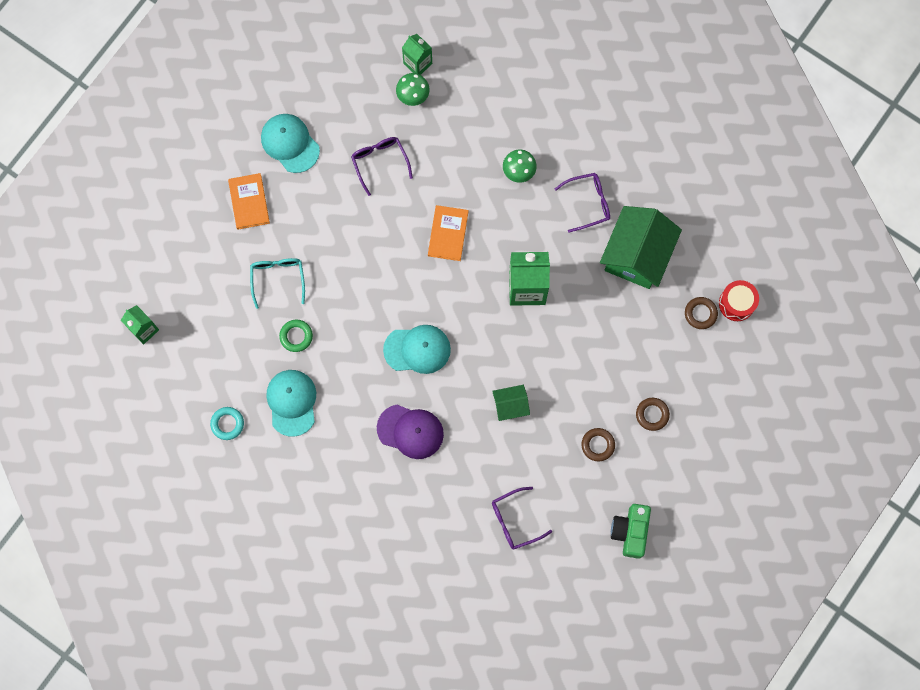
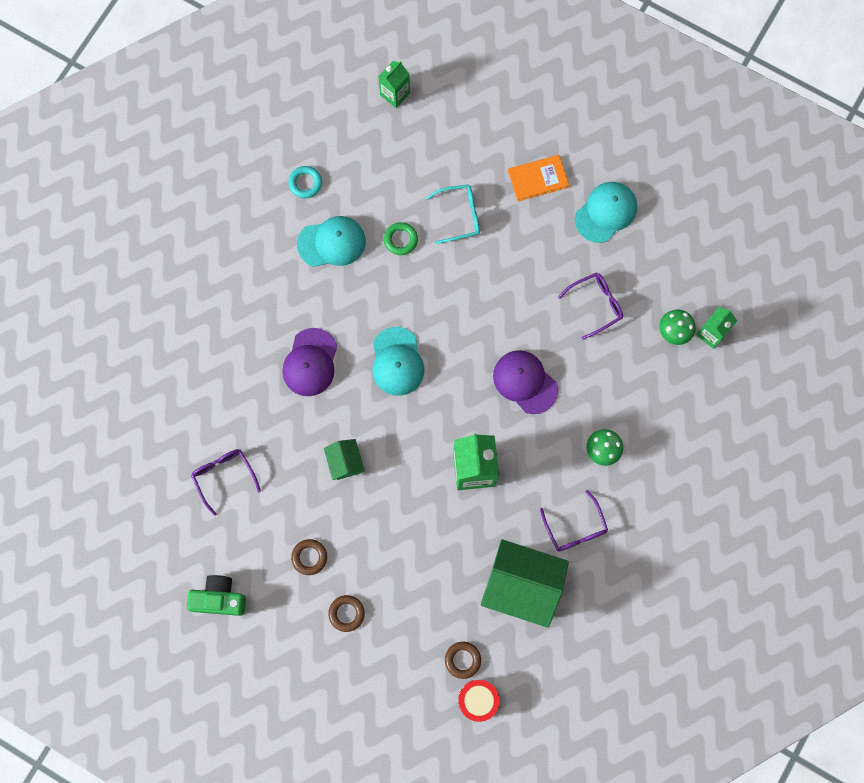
camera: 85 degrees right, 0 degrees up
orange book [428,205,469,261] -> purple cap [493,350,558,414]

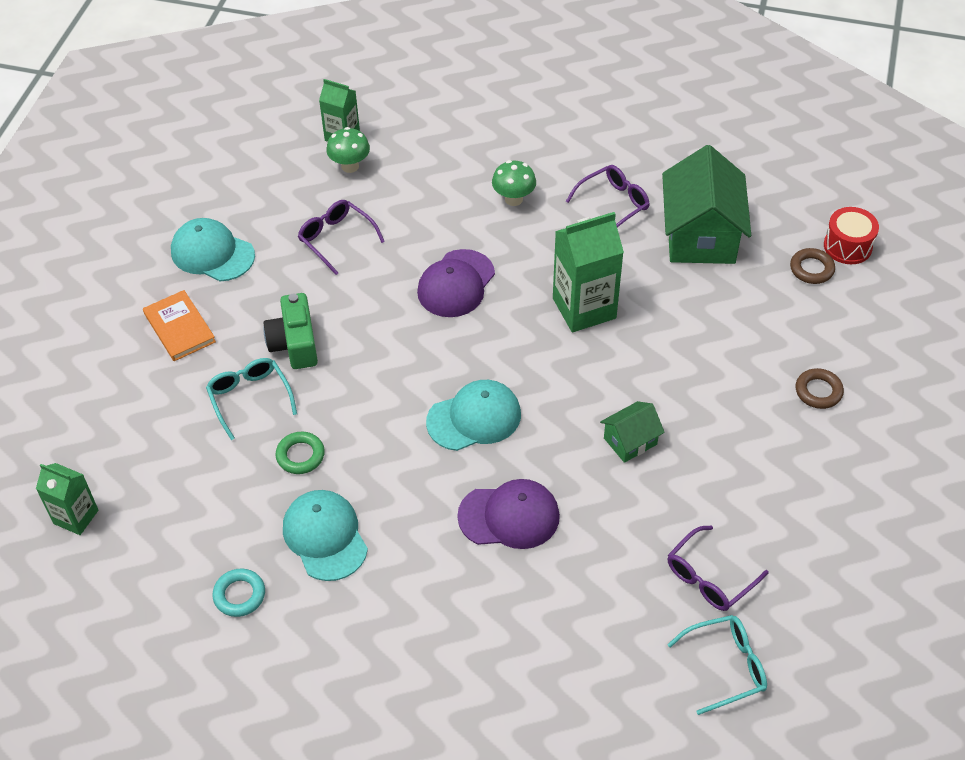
camera: 105 degrees left, 25 degrees down
green camera [187,575,246,616] -> green camera moved to [263,293,318,369]
brown ring [291,539,327,575] -> none
none -> turquoise glasses [668,615,767,715]

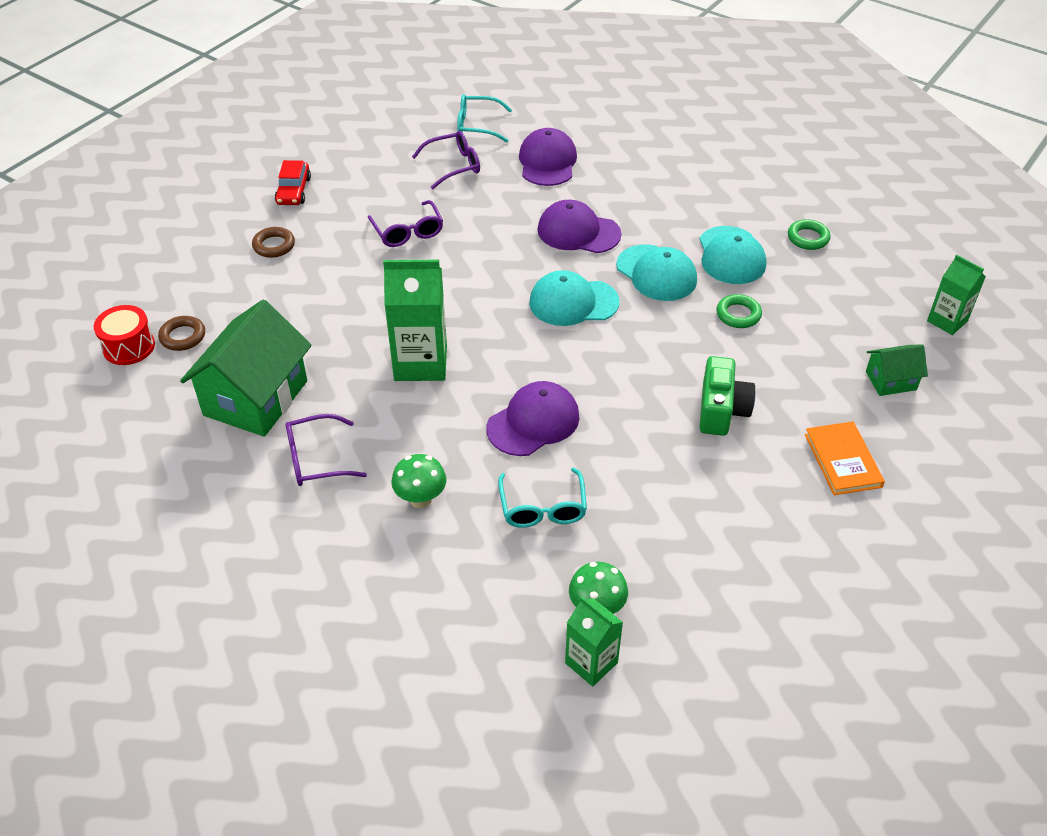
camera: 160 degrees left, 5 degrees down
turquoise cap [171,218,255,281] -> turquoise cap moved to [616,244,697,301]
turquoise glasses [206,358,297,440] -> turquoise glasses moved to [498,467,587,528]
turquoise ring [212,568,265,617] -> green ring [788,219,831,250]
purple glasses [298,200,385,275] -> purple glasses moved to [367,200,443,247]
green house [600,401,665,463] -> green house moved to [866,344,928,396]
none -> red car [275,160,311,205]
none -> purple cap [519,128,577,186]

